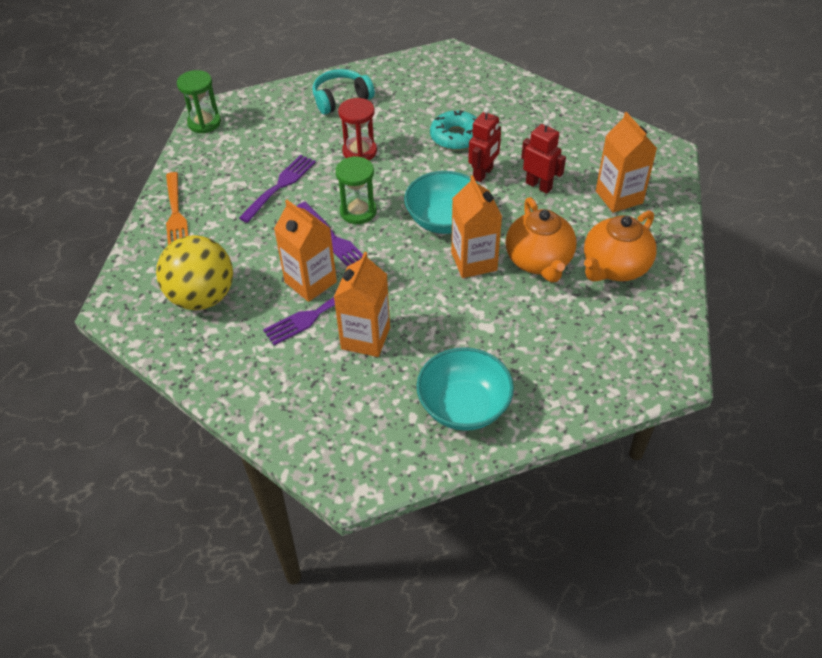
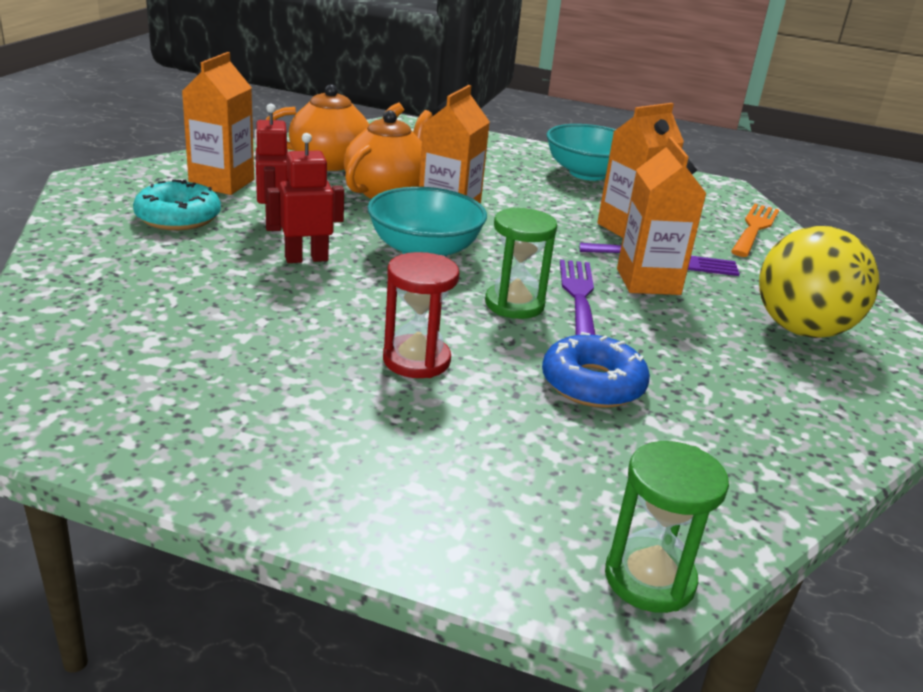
camera: 145 degrees left, 20 degrees down
orange fork [166,172,188,245] -> orange fork moved to [731,204,779,257]
purple fork [239,155,316,223] -> blue donut [542,332,650,408]
turquoise headphones [312,69,375,115] -> none
turquoise donut [430,110,477,150] -> turquoise donut moved to [133,179,221,230]

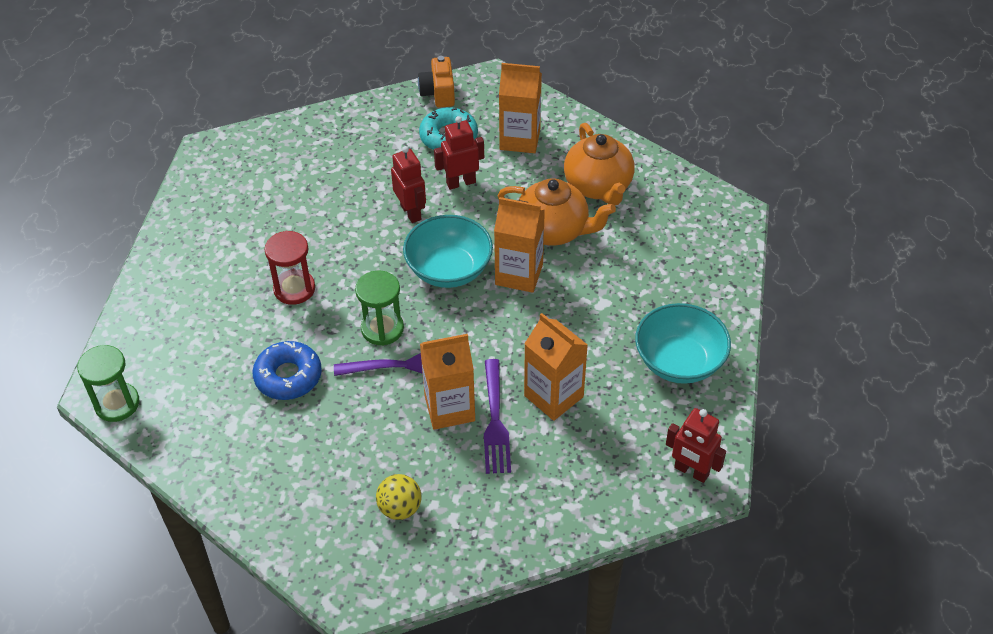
camera: 85 degrees right, 20 degrees up
orange fork [731,204,779,257] -> none
yellow ball [759,226,879,338] -> yellow ball [376,474,422,520], size x0.52
none -> orange camera [418,56,455,108]
none -> red robot [666,408,726,483]

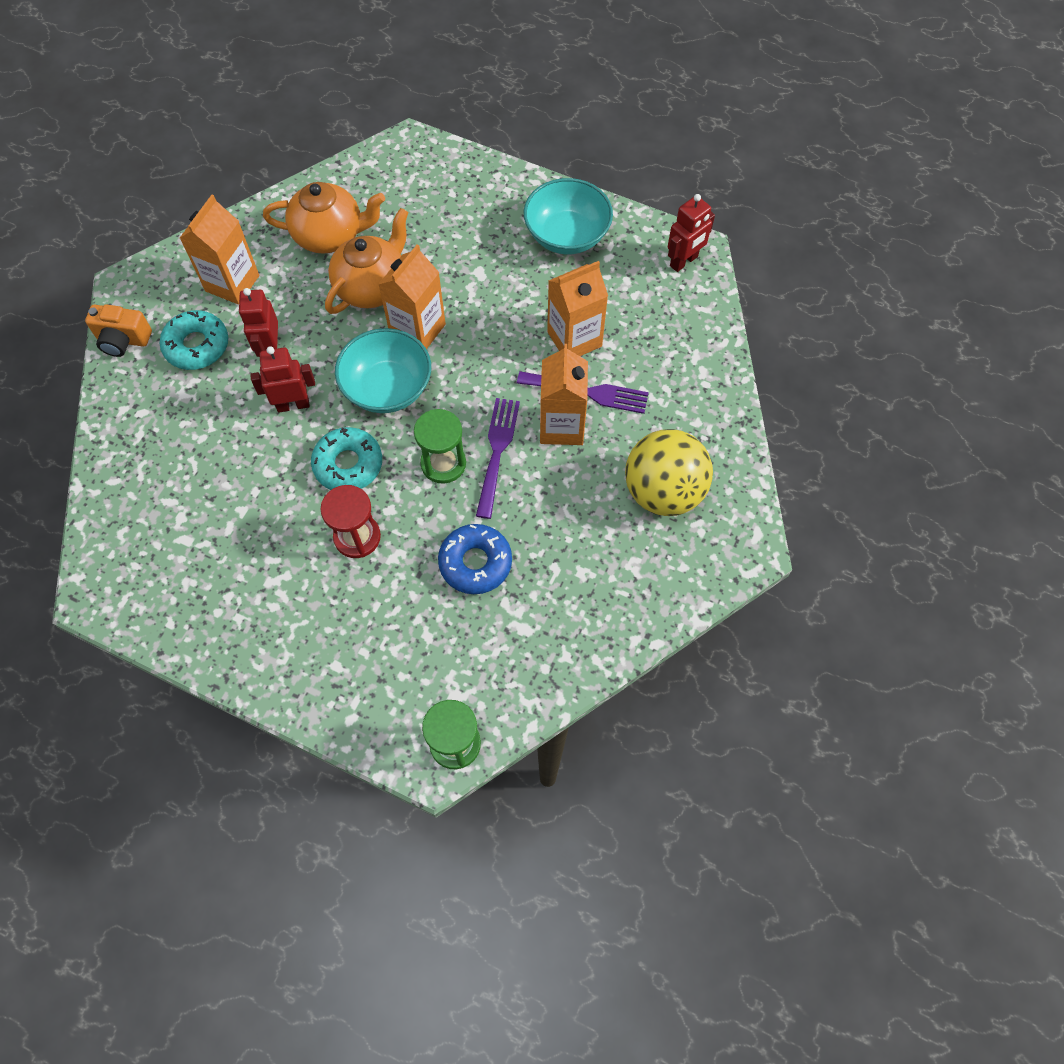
camera: 75 degrees left, 15 degrees up
yellow ball [376,474,422,520] -> yellow ball [625,429,713,516], size x1.93
none -> turquoise donut [311,427,382,490]

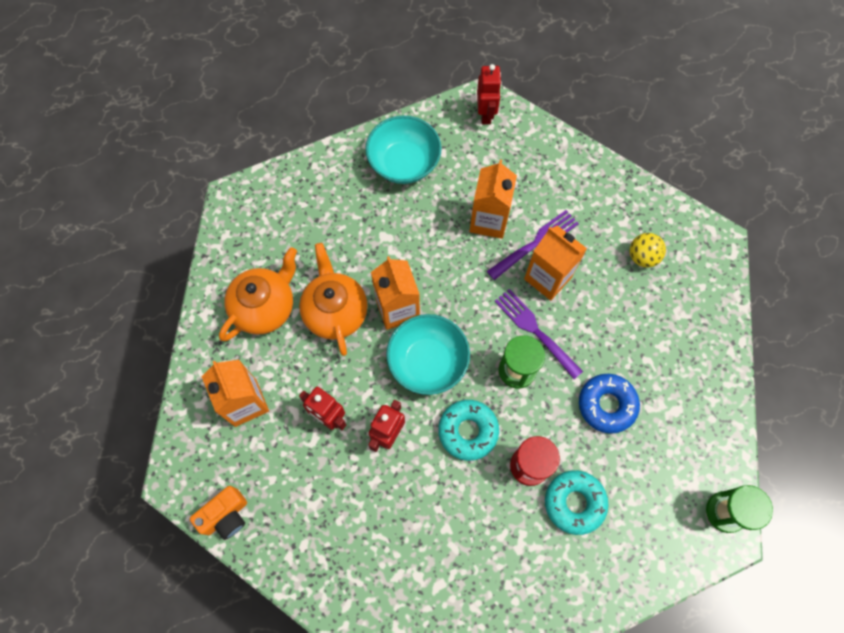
camera: 50 degrees left, 5 degrees up
turquoise donut [160,310,228,370] -> turquoise donut moved to [545,470,609,535]
yellow ball [625,429,713,516] -> yellow ball [630,233,666,268], size x0.52

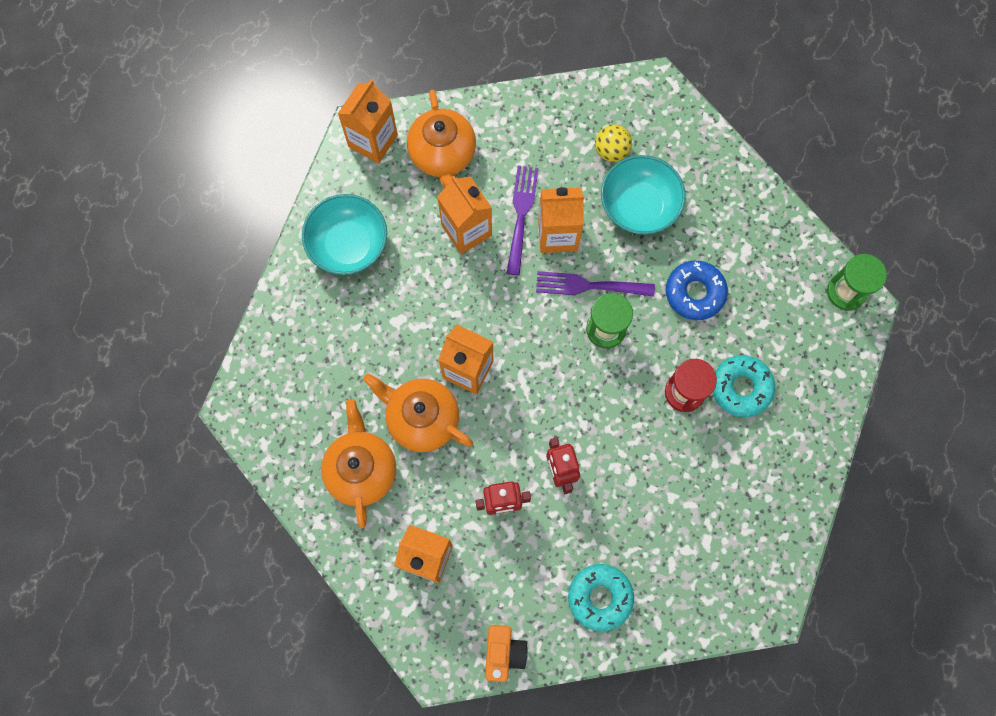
camera: 45 degrees left, 5 degrees up
turquoise bowl [386,314,470,395] -> turquoise bowl moved to [601,155,686,235]
turquoise donut [438,400,499,461] -> turquoise donut moved to [568,564,634,631]
red robot [477,64,502,124] -> orange carton [338,80,398,164]
none -> orange teapot [407,90,476,188]

